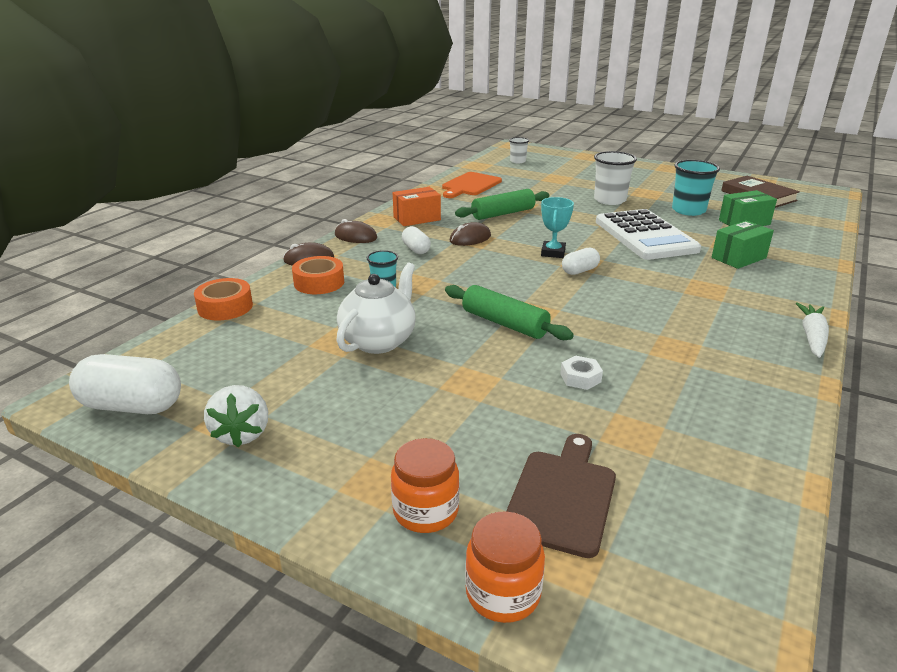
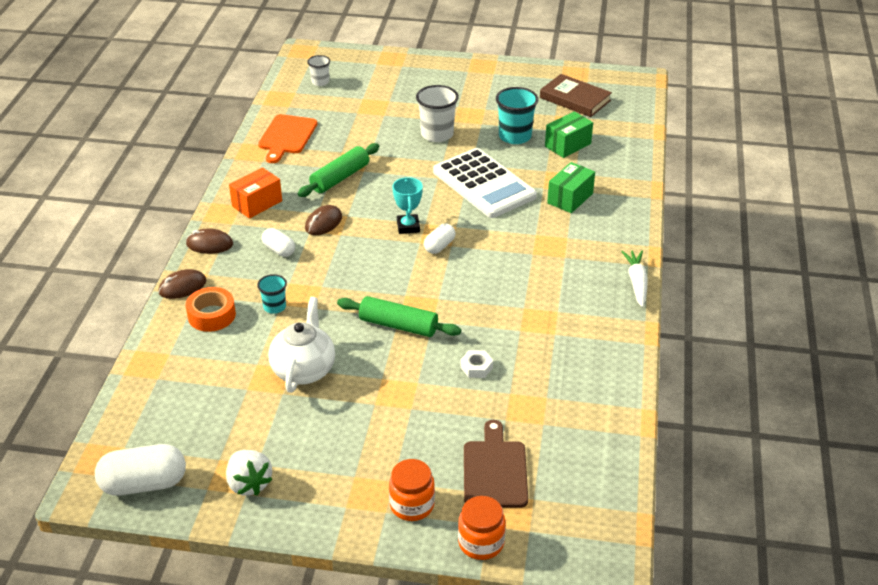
camera: 20 degrees left, 10 degrees up
orange tape [194,278,253,321] -> none

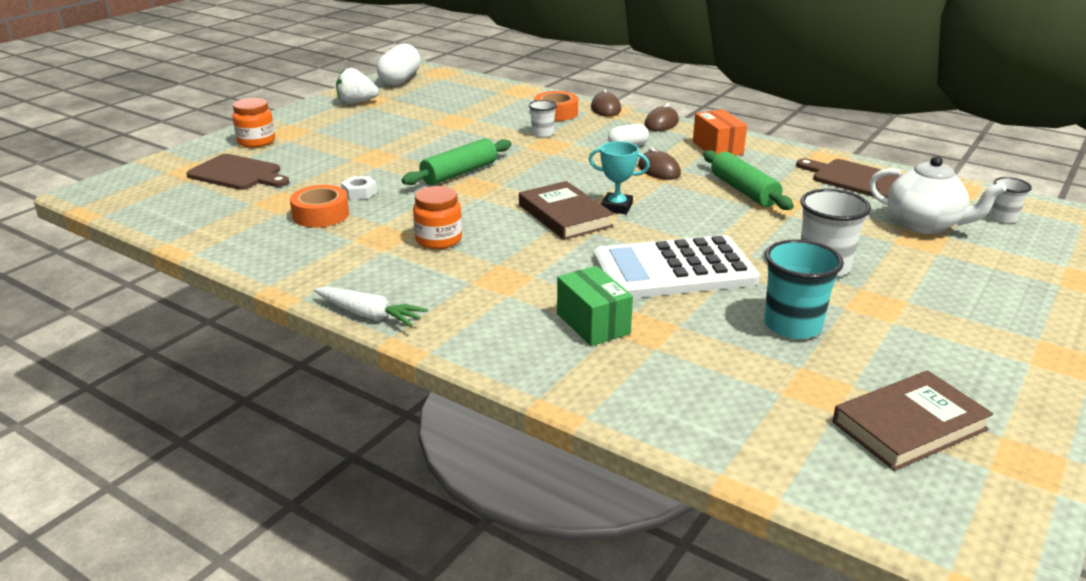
camera: 115 degrees right, 10 degrees down
turquoise cup [257,274,287,314] -> white cup [529,100,557,137]
orange cutting board [258,114,317,163] -> brown cutting board [796,158,901,198]
white teapot [268,297,335,393] -> white teapot moved to [869,156,1006,234]
white capsule [424,223,456,254] -> brown book [519,181,614,240]
orange jar [458,496,506,560] -> orange jar moved to [413,186,462,249]
green box [545,111,593,158] -> none
none -> orange tape [290,185,349,227]

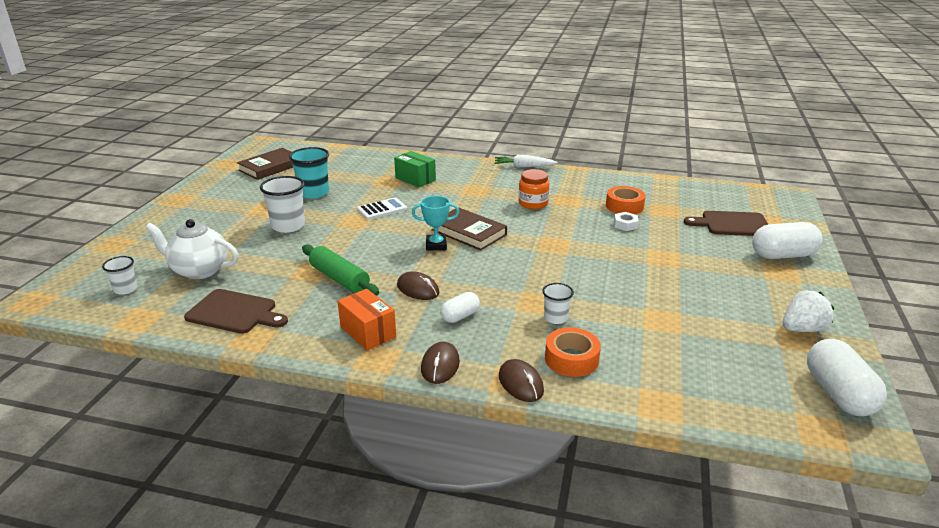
camera: 160 degrees right, 0 degrees up
orange jar [232,98,275,148] -> white capsule [752,222,823,259]
green rolling pin [402,138,511,185] -> none
white calculator [593,235,760,298] -> white calculator [357,198,407,220], size x0.49

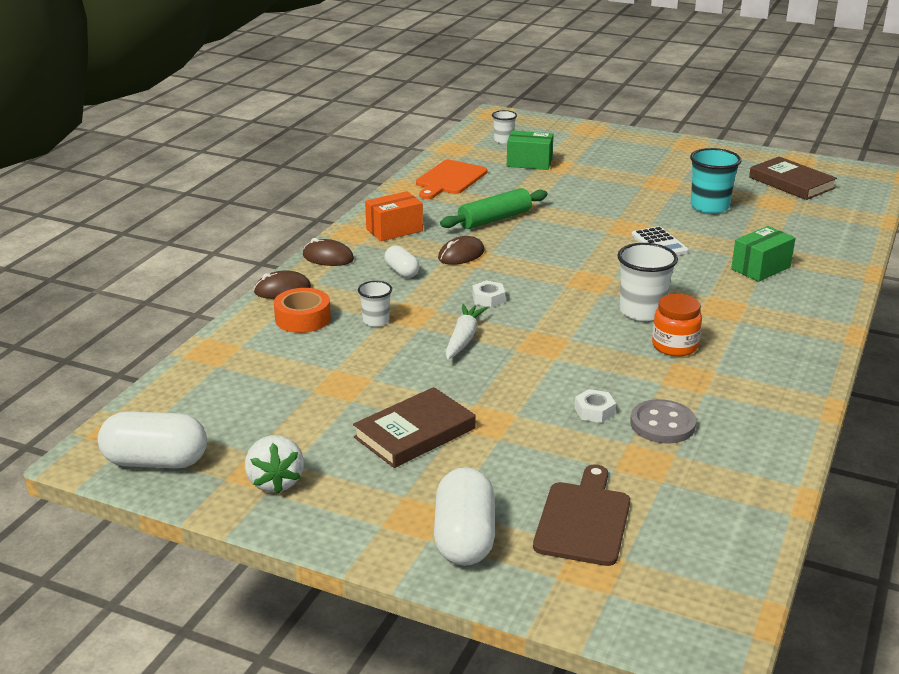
camera: 100 degrees right, 0 degrees up
white teapot [145,219,238,279] -> green box [507,130,554,170]
brown cutting board [184,289,288,334] -> orange cutting board [416,160,487,199]
white cup [260,176,305,233] -> white cup moved to [617,243,678,321]
turquoise trophy [412,196,459,250] -> none
brown book [431,207,507,250] -> brown book moved to [353,387,476,468]
white carrot [494,155,558,168] -> white carrot moved to [446,304,488,359]
orange tape [606,186,646,214] -> grey button [630,399,696,444]
none -> white nut [472,280,505,307]

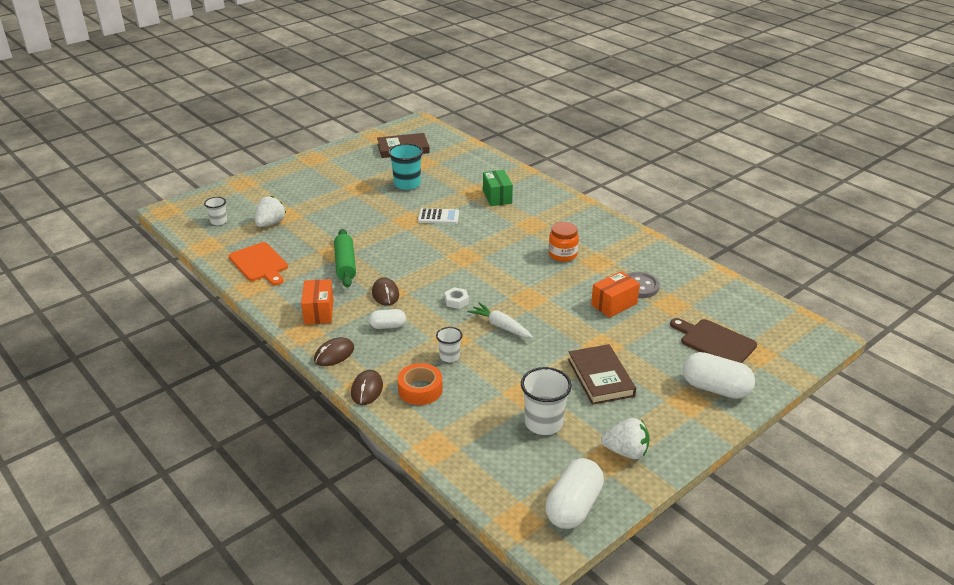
camera: 65 degrees left, 5 degrees up
green box [507,130,554,170] -> white strawberry [255,196,286,227]
white nut [575,389,616,423] -> orange box [591,271,640,318]
white cup [617,243,678,321] -> white cup moved to [521,367,572,435]

